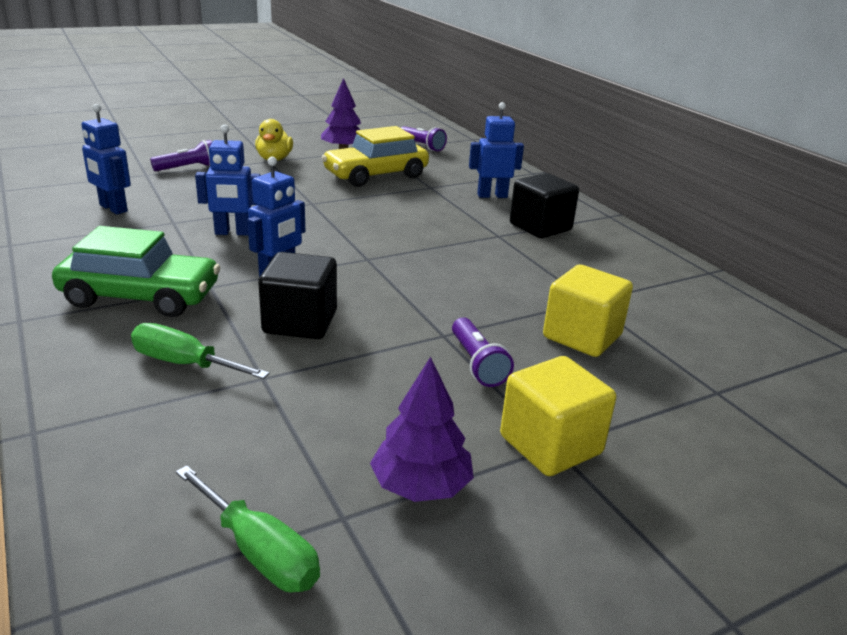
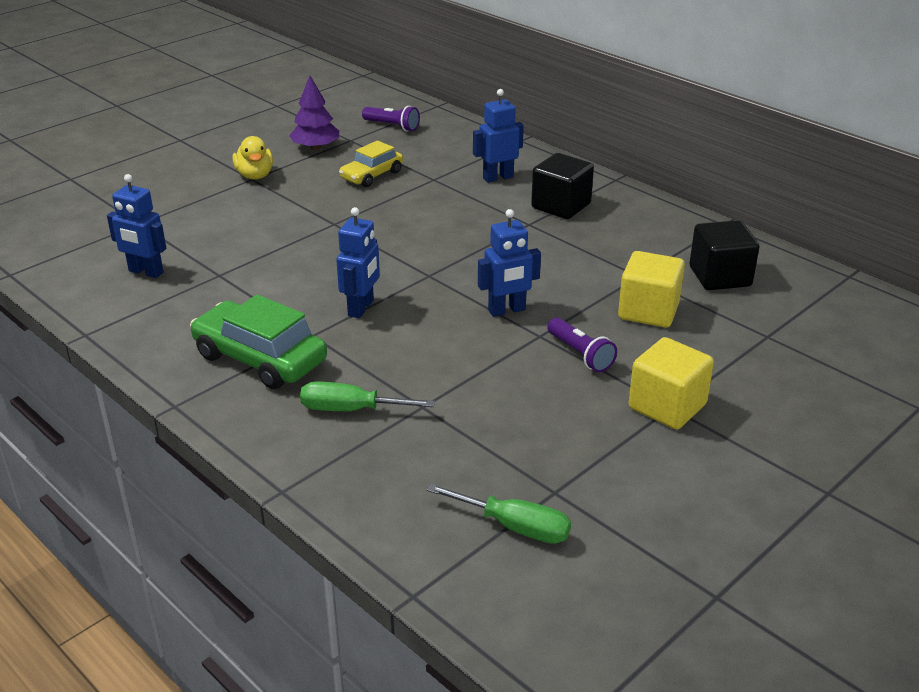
camera: 15 degrees left, 5 degrees up
green car [52,226,220,317] -> green car turned 135 degrees counterclockwise [190,295,327,389]
purple flashlight [150,140,212,171] -> none
blue robot [195,125,260,235] -> blue robot moved to [478,209,541,317]
black cube [258,252,337,339] -> black cube moved to [690,220,759,290]
yellow car [322,126,429,187] -> yellow car [339,140,403,187], size x0.62
purple tree [370,357,474,502] -> none

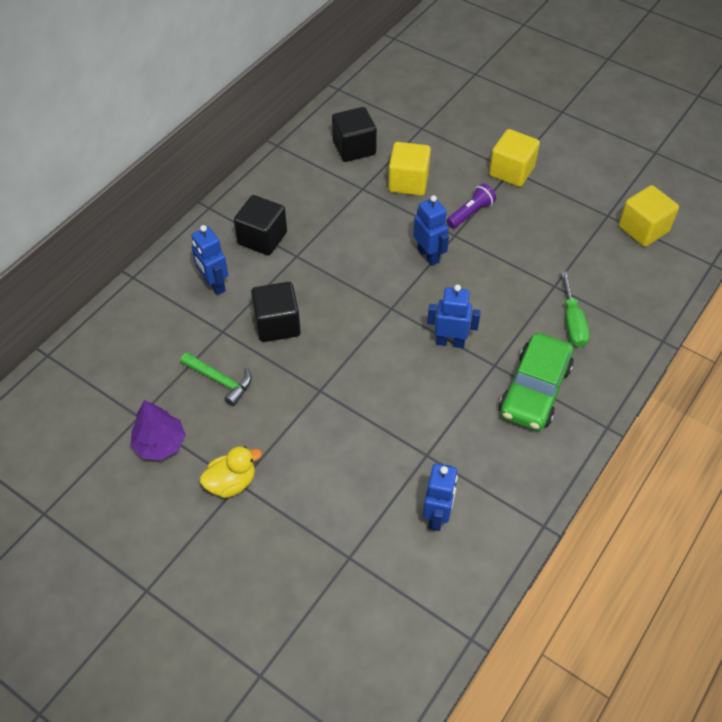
camera: 100 degrees left, 20 degrees up
yellow car [339,140,403,187] -> green hammer [180,352,252,406]
purple flashlight [362,106,420,132] -> none
green screwdriver [427,484,571,544] -> yellow cube [618,185,679,247]
none -> black cube [251,282,301,342]

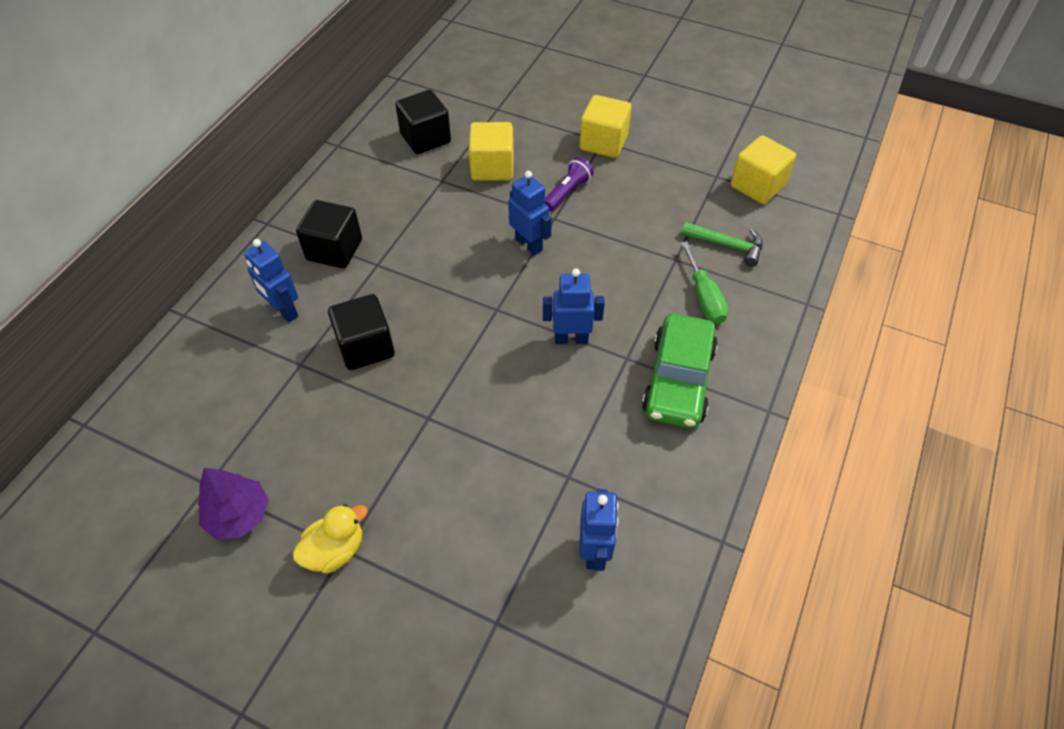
camera: 10 degrees left, 0 degrees up
green hammer [180,352,252,406] -> green hammer moved to [682,222,763,267]

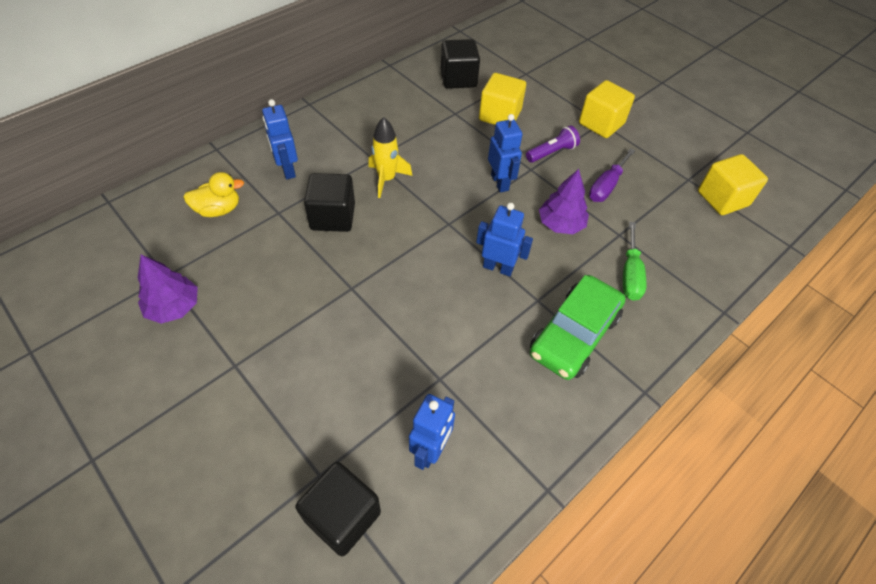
camera: 20 degrees right, 0 degrees up
yellow duck [293,504,368,573] -> yellow duck moved to [183,172,244,217]
black cube [296,200,362,268] -> black cube moved to [295,462,381,556]
green hammer [682,222,763,267] -> none
none -> yellow rocket [368,117,412,198]
none -> purple tree [539,169,589,234]
none -> purple screwdriver [589,148,636,202]

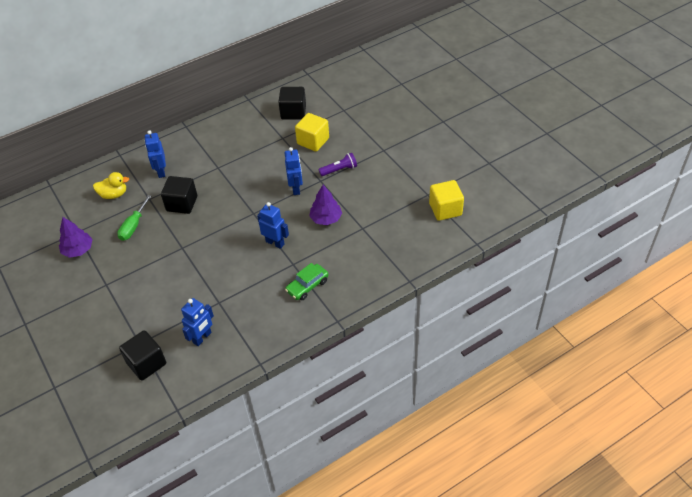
camera: 15 degrees right, 5 degrees down
yellow rocket [368,117,412,198] -> none
green car [530,275,626,380] -> green car [285,263,329,300], size x0.62
yellow cube [579,80,635,138] -> none
purple screwdriver [589,148,636,202] -> none
green screwdriver [623,221,646,301] -> green screwdriver moved to [117,195,151,241]

